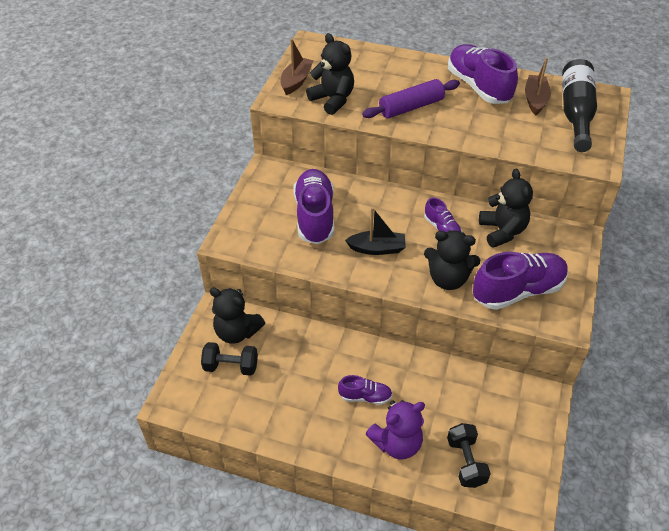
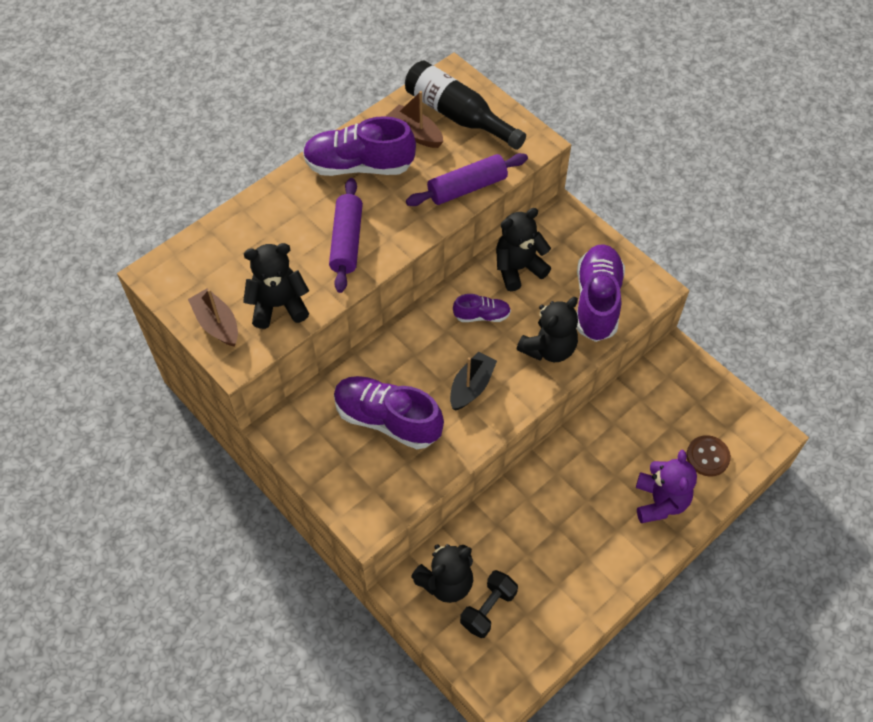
camera: 60 degrees left, 10 degrees up
purple shoe [338,375,392,405] -> none
black dumbbell [447,423,491,488] -> brown button [686,435,731,477]
black teddy bear [479,169,533,248] -> black teddy bear turned 45 degrees counterclockwise [496,208,551,291]
none -> purple rolling pin [406,153,528,206]

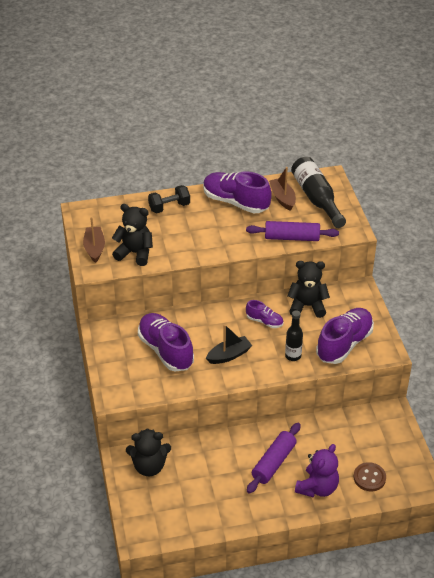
camera: 30 degrees right, 15 degrees down
purple rolling pin [329,178,363,293] -> purple rolling pin moved to [247,423,301,494]
black dumbbell [460,570,518,638] -> black dumbbell moved to [148,185,190,213]
black teddy bear [517,297,578,362] -> black bottle [285,310,303,361]

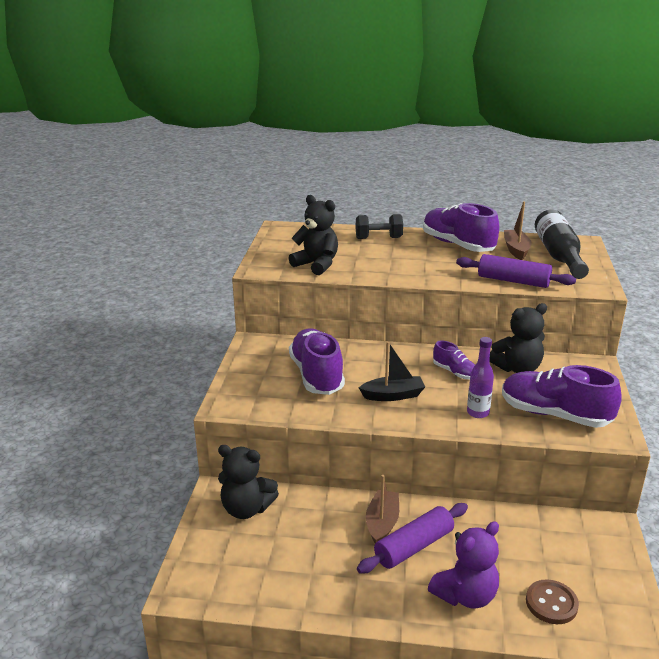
camera: 20 degrees right, 15 degrees down
brown boat [83,217,105,263] -> brown boat moved to [366,475,399,544]
black bottle [285,310,303,361] -> purple bottle [467,337,494,418]
black teddy bear [287,261,330,318] -> black teddy bear turned 135 degrees clockwise [489,303,547,373]
purple shoe [316,308,374,364] -> purple shoe turned 120 degrees counterclockwise [502,365,622,428]

